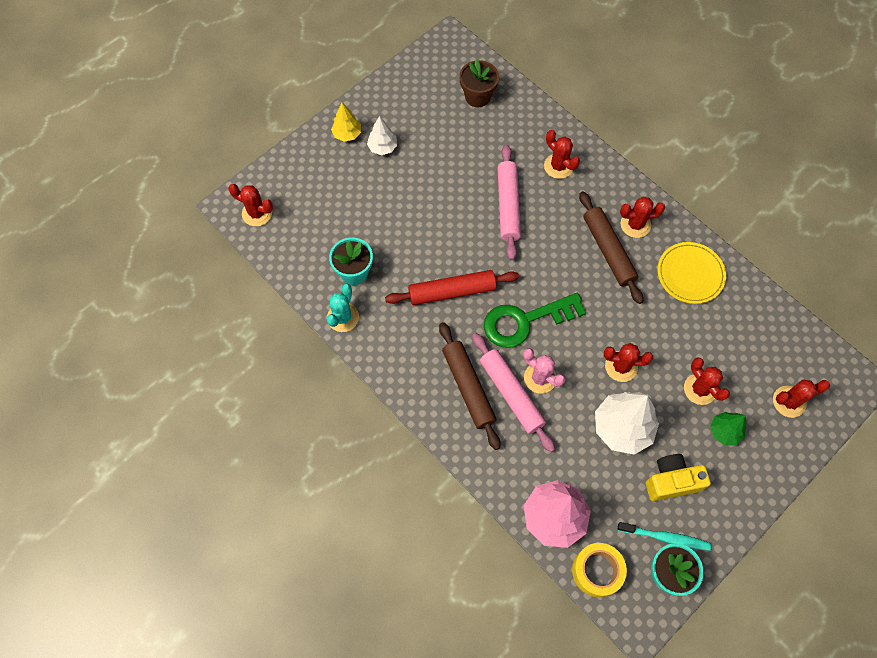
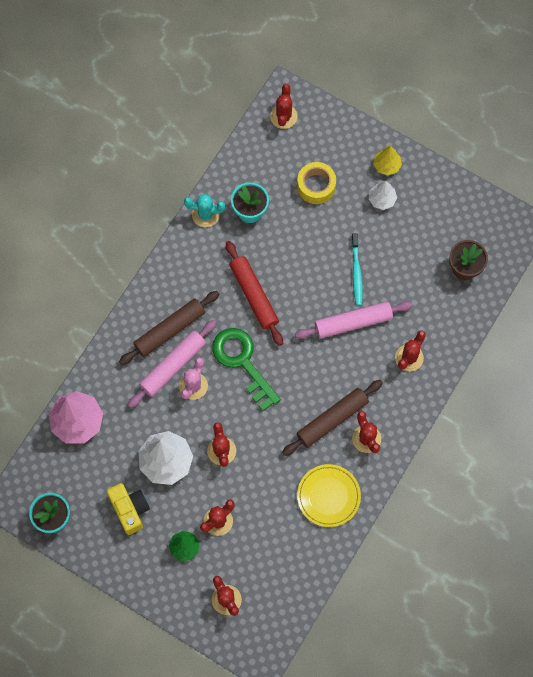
camera: 75 degrees right, 5 degrees up
yellow tape [572,543,627,597] -> yellow tape moved to [297,162,336,204]
turquoise toothbrush [617,522,711,551] -> turquoise toothbrush moved to [351,233,363,306]

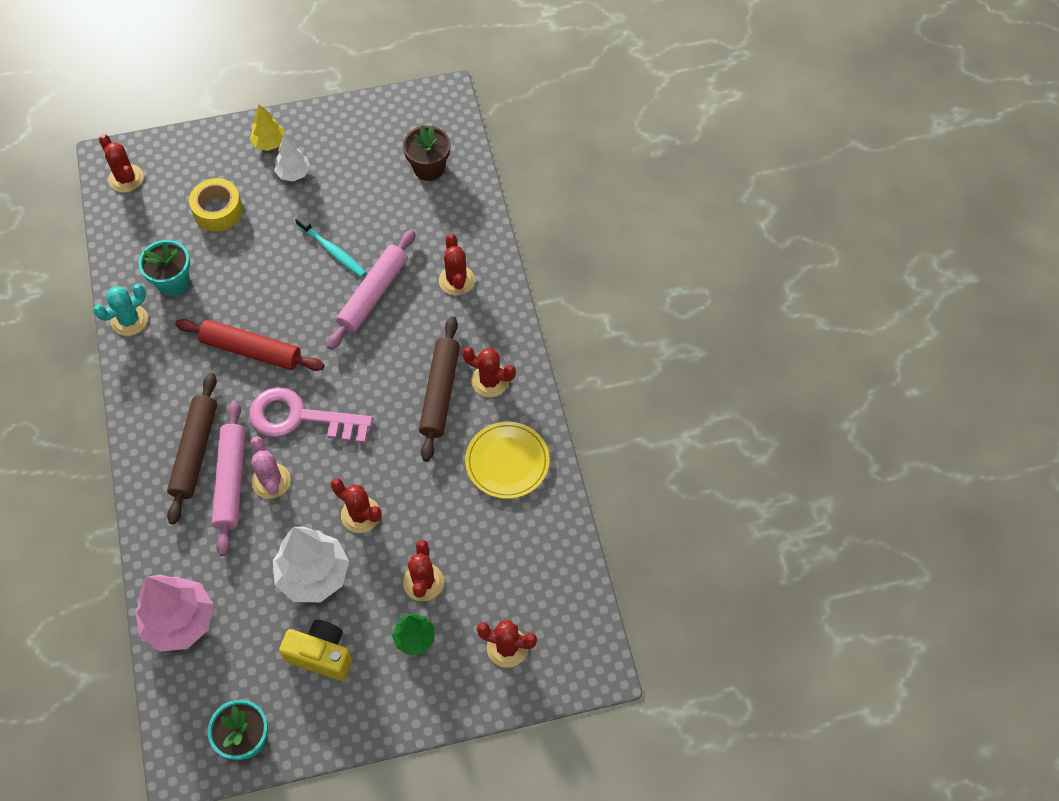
camera: 45 degrees left, 10 degrees down
green key [212,328,281,411] -> pink key [249,387,373,443]

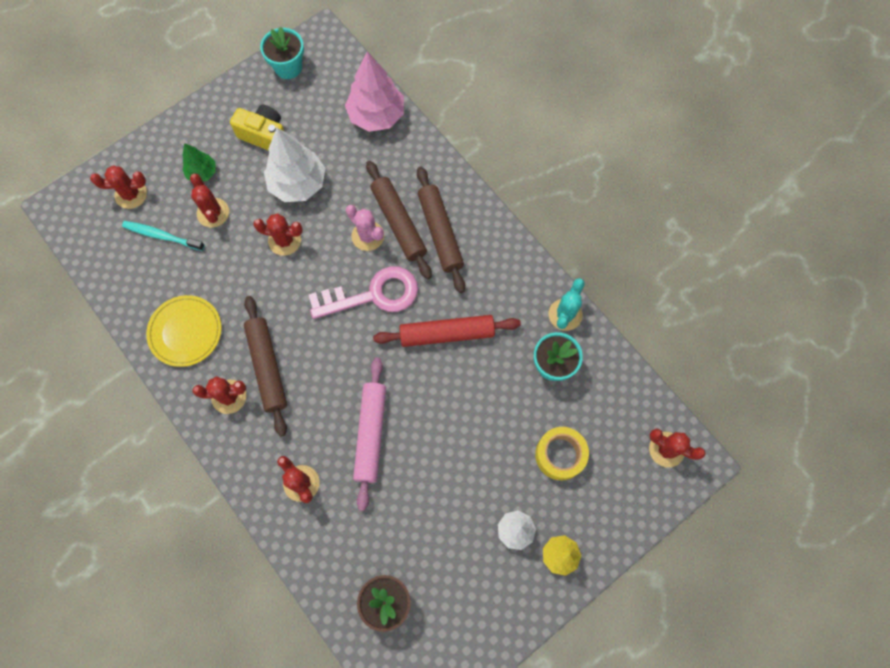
camera: 155 degrees right, 10 degrees up
pink rolling pin [212,400,246,556] -> brown rolling pin [366,161,432,279]
yellow camera [279,620,352,681] -> yellow camera turned 150 degrees counterclockwise [230,105,285,151]
turquoise toothbrush [295,215,366,277] -> turquoise toothbrush moved to [122,221,205,251]

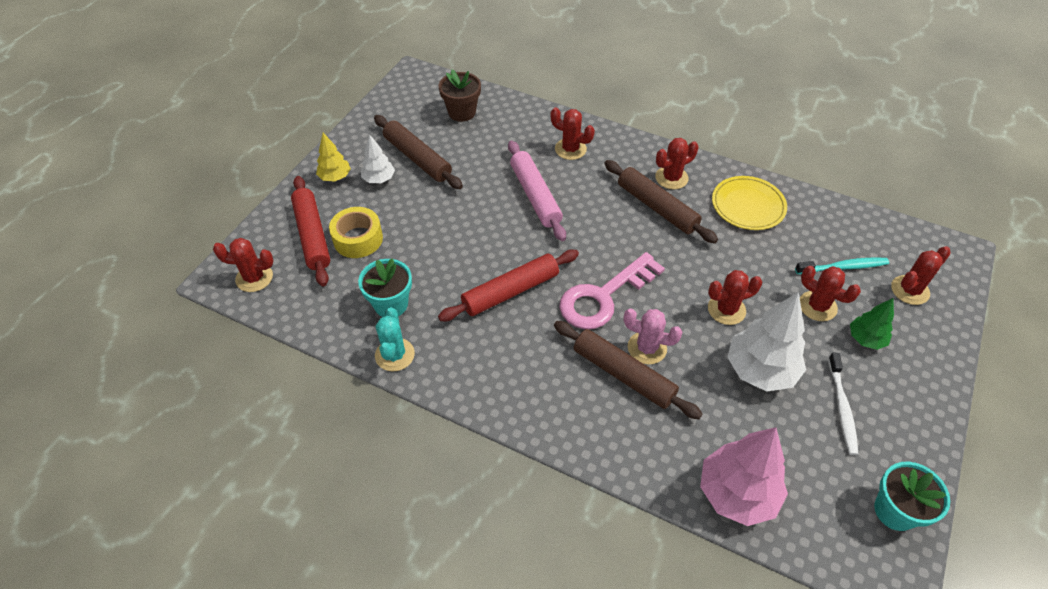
camera: 155 degrees right, 20 degrees down
yellow camera [230,105,285,151] -> white toothbrush [828,353,859,455]
brown rolling pin [417,167,465,293] -> brown rolling pin moved to [374,115,463,189]
none -> red rolling pin [291,176,330,286]

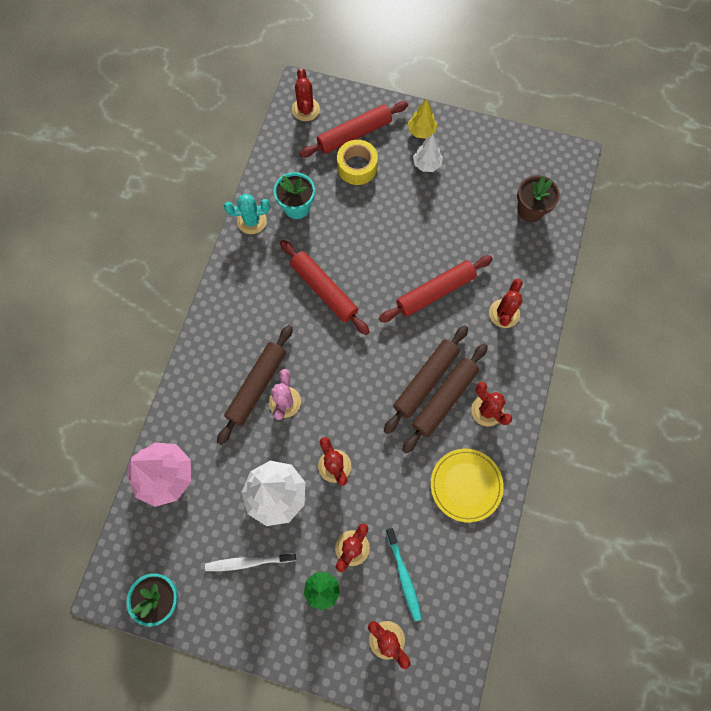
camera: 80 degrees right, 20 degrees up
brown rolling pin [374,115,463,189] -> brown rolling pin moved to [384,325,468,434]
pink rolling pin [508,141,566,241] -> red rolling pin [379,255,493,322]
pink key [559,252,665,329] -> none

